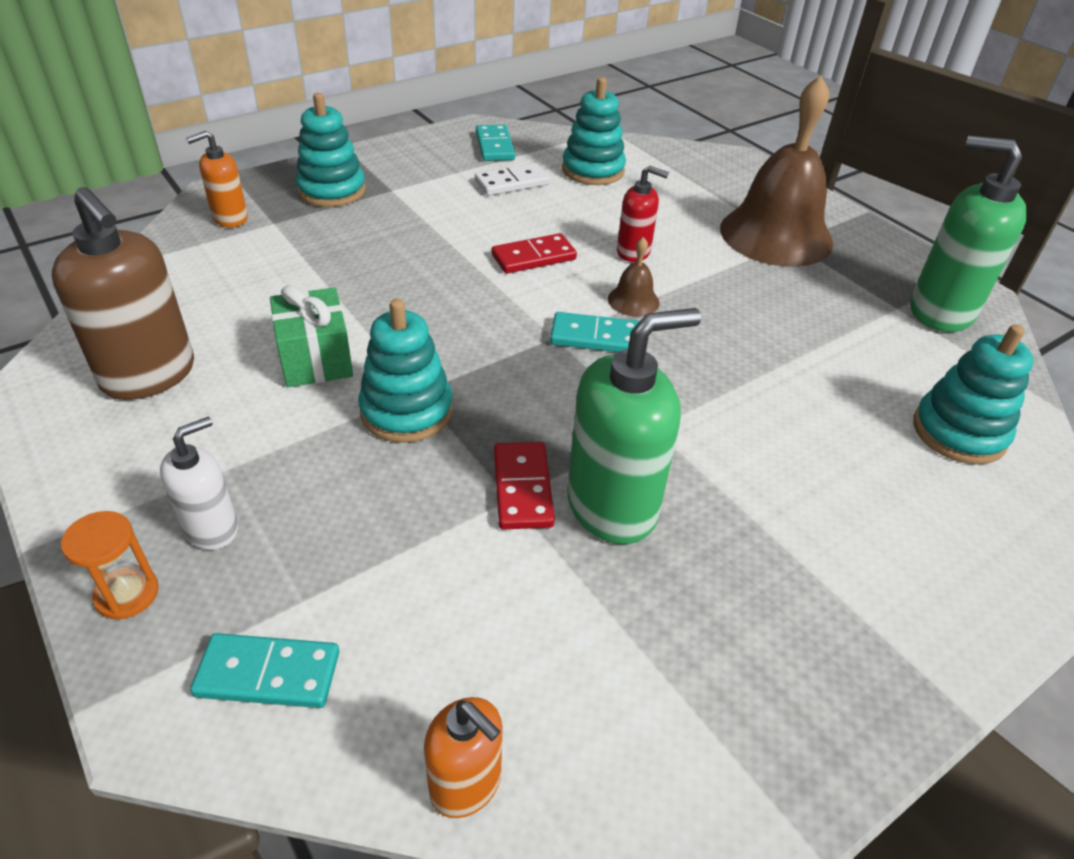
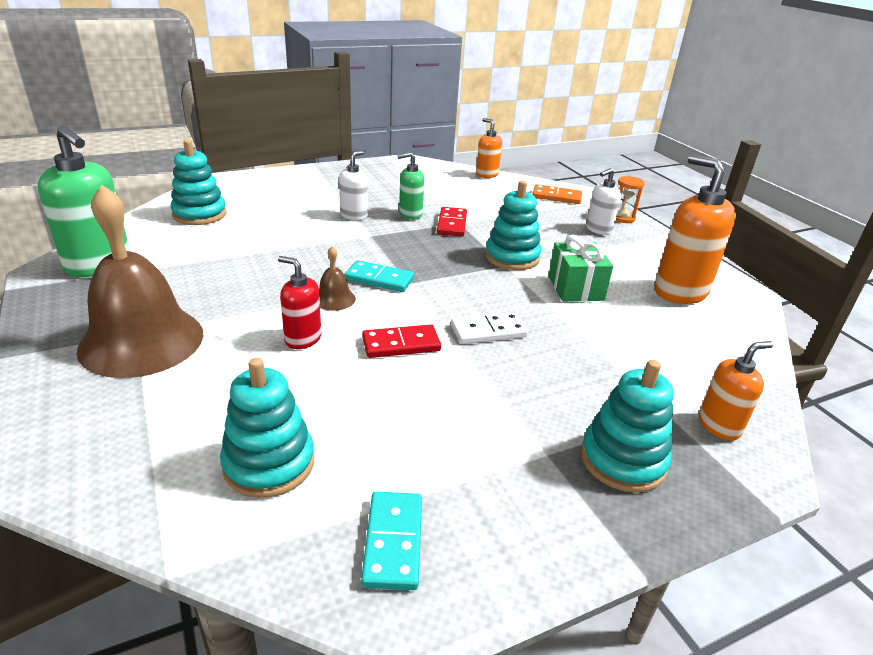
camera: 170 degrees left, 10 degrees down
brown soap dispenser [52,187,194,400] -> orange soap dispenser [654,154,736,304]
turquoise domino [190,633,339,708] -> orange domino [532,184,582,204]
white domino [475,163,550,196] -> white domino moved to [451,312,528,344]
green soap dispenser [567,308,701,544] -> green soap dispenser [397,152,424,220], size x0.56
none -> white soap dispenser [339,150,368,220]

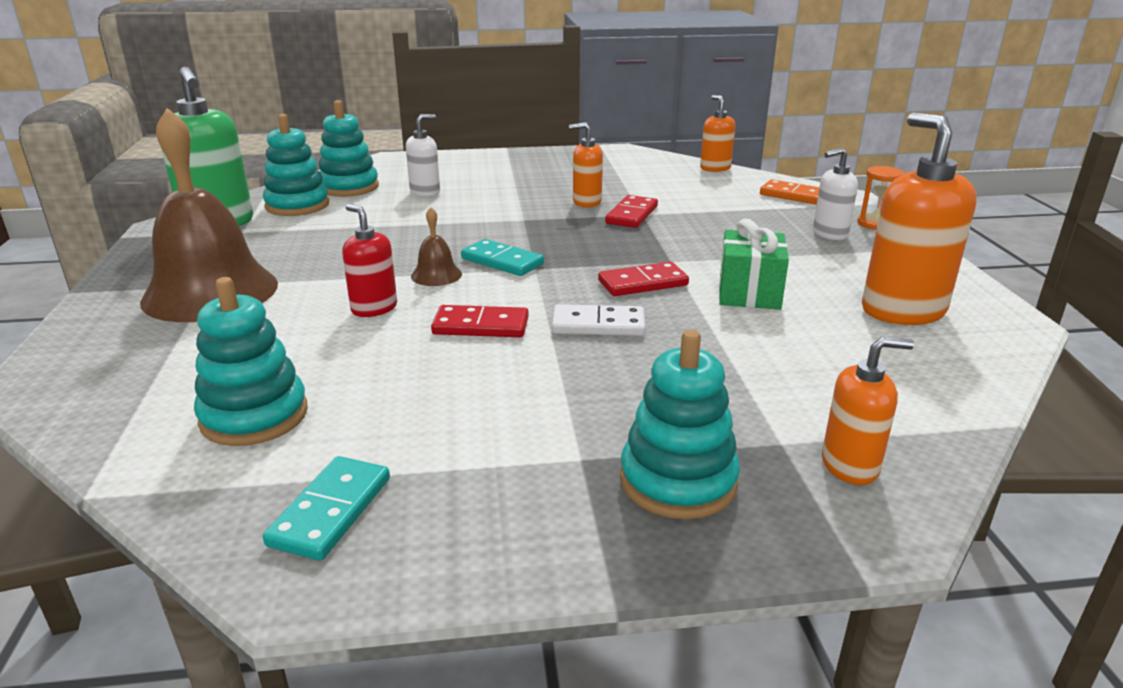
camera: 20 degrees right, 5 degrees down
white soap dispenser [339,150,368,220] -> white soap dispenser moved to [406,114,440,197]
green soap dispenser [397,152,424,220] -> orange soap dispenser [569,122,603,207]
turquoise stacking toy [485,181,541,270] -> turquoise stacking toy moved to [263,114,329,216]
none -> red domino [598,262,689,296]

